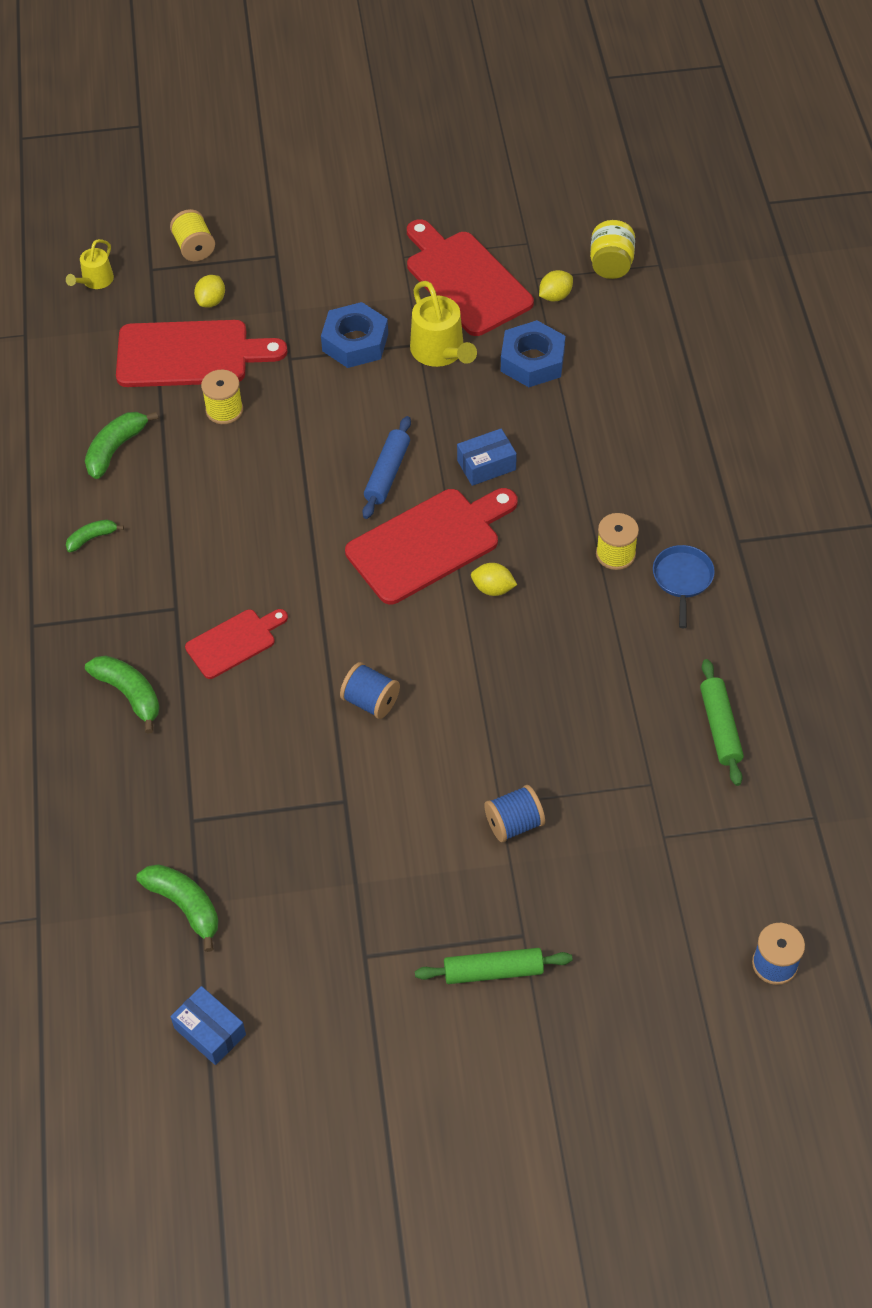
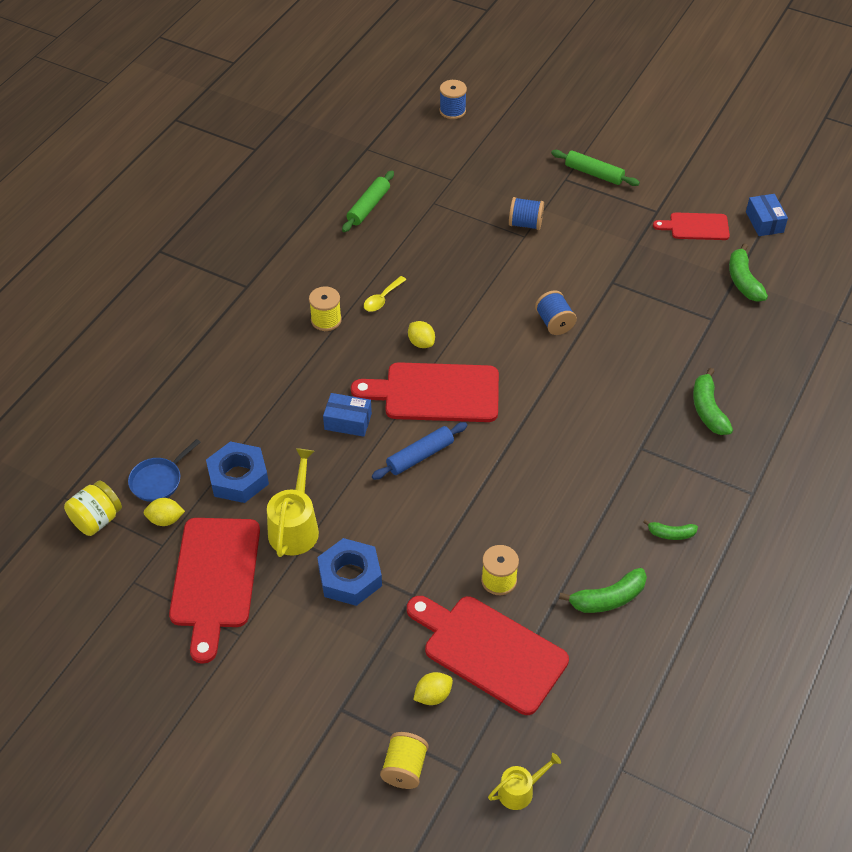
camera: 145 degrees left, 5 degrees down
red cutting board [185,609,288,679] -> red cutting board moved to [653,212,730,240]
blue pan [653,545,715,628] -> blue pan moved to [128,439,201,502]
none -> yellow spoon [364,276,407,312]

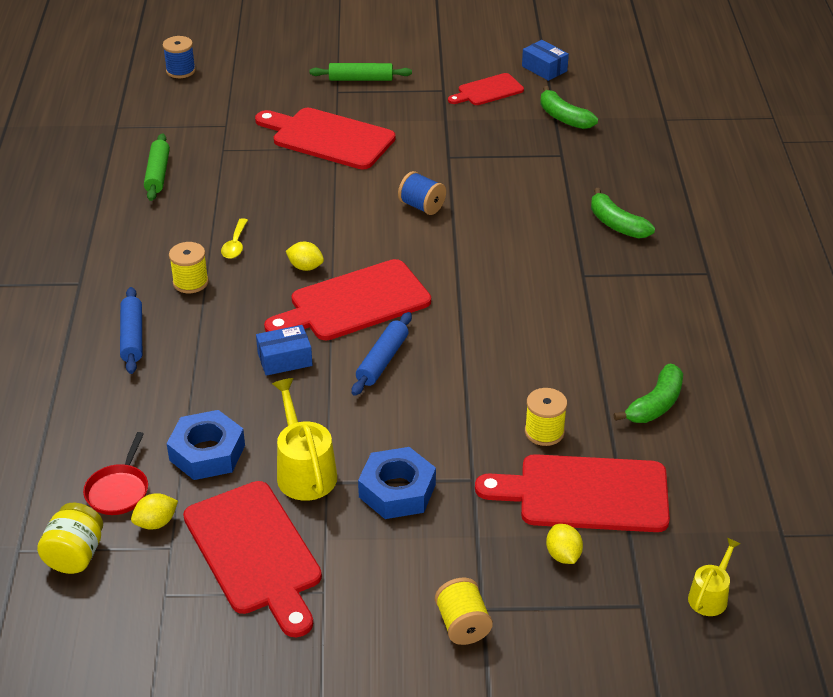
camera: 30 degrees left, 10 degrees down
blue pan [128,439,201,502] -> red pan [83,432,148,515]
yellow spool [380,732,428,789] -> yellow spool moved to [435,577,493,645]
yellow lemon [413,672,453,705] -> yellow lemon turned 45 degrees counterclockwise [546,524,583,564]
blue spool [509,197,544,230] -> red cutting board [255,108,396,170]
green banana [643,519,698,540] -> none
none -> blue rolling pin [120,287,142,374]

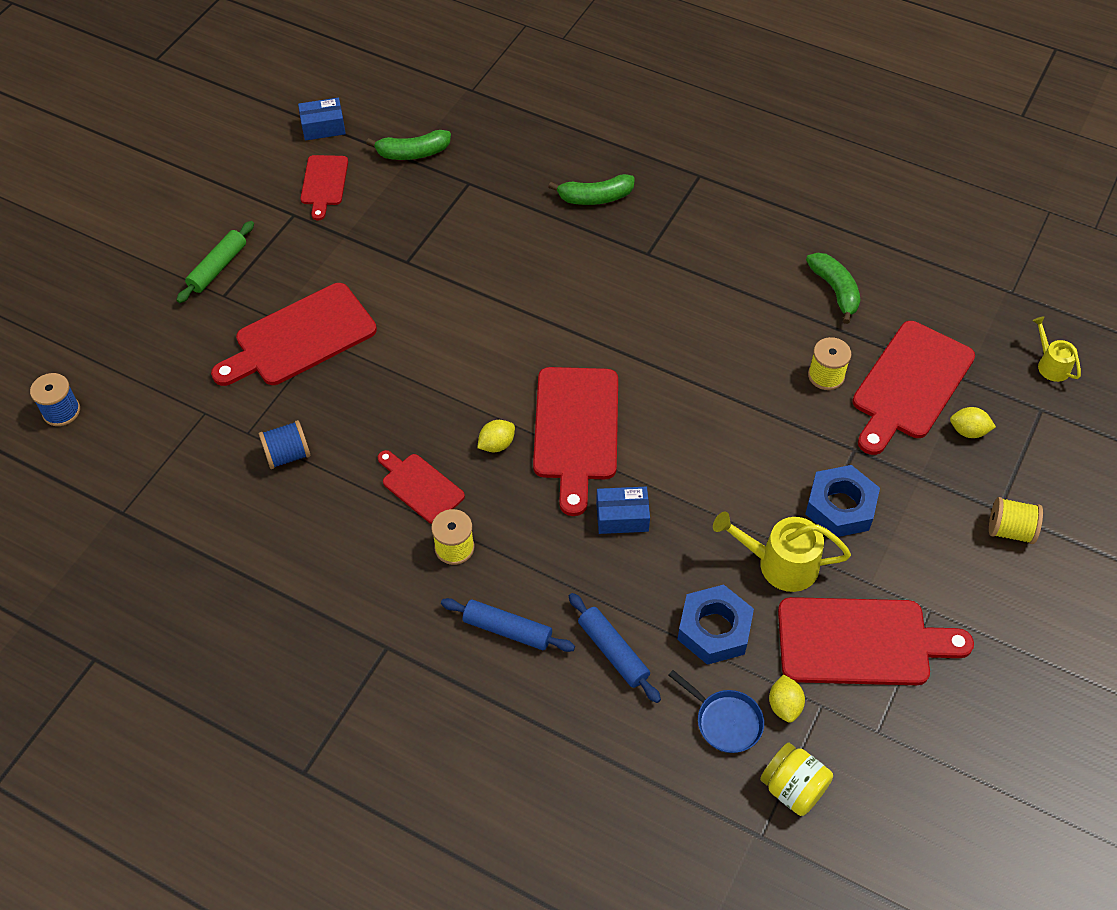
camera: 60 degrees left, 15 degrees up
red pan [83,432,148,515] -> blue pan [668,670,764,753]
green rolling pin [144,133,170,201] -> none
yellow spoon [221,218,248,259] -> red cutting board [378,450,465,524]
blue box [256,325,312,376] -> blue box turned 75 degrees clockwise [596,487,650,534]
blue rolling pin [352,312,412,396] -> blue rolling pin moved to [569,593,661,703]
blue spool [398,171,446,215] -> blue spool moved to [259,420,310,469]

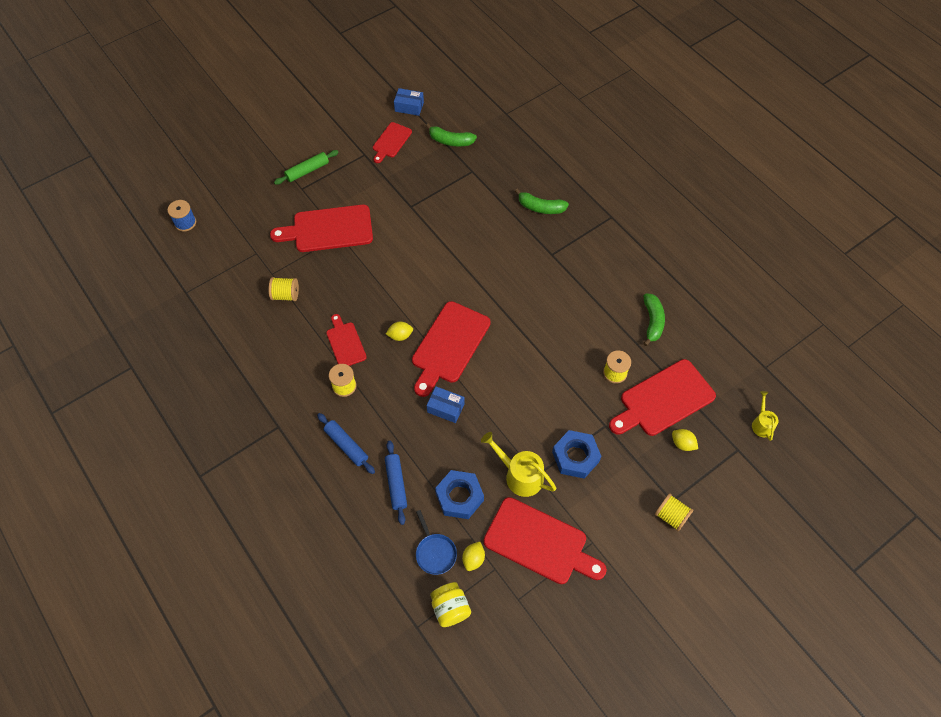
camera: 25 degrees right, 5 degrees up
blue spool [259,420,310,469] -> yellow spool [269,277,299,301]

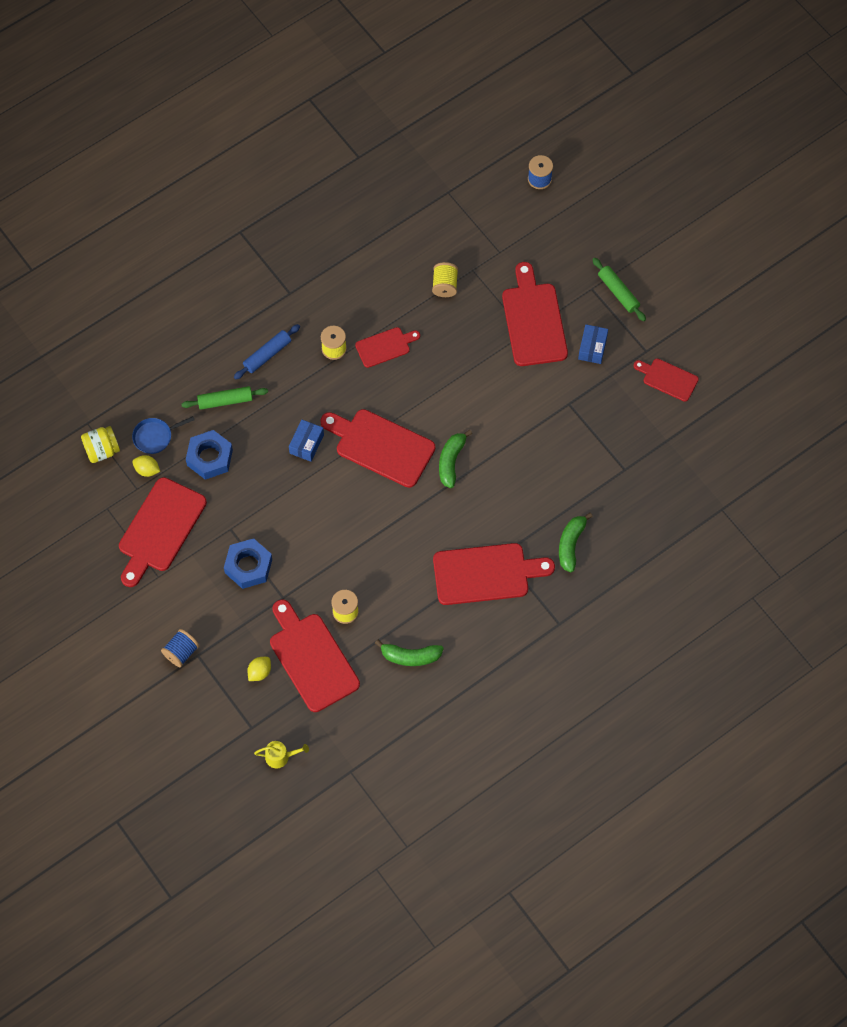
camera: 90 degrees right, 5 degrees up
blue rolling pin [385,441,407,525] -> green rolling pin [182,386,268,410]
yellow lemon [386,322,413,341] -> none
blue box [394,88,424,116] -> blue box moved to [578,324,608,364]
green banana [426,124,477,146] -> green banana moved to [439,430,472,488]
yellow watering can [481,432,556,497] -> none
yellow spool [655,493,693,532] -> blue spool [161,629,199,667]
none -> red cutting board [433,543,555,605]

